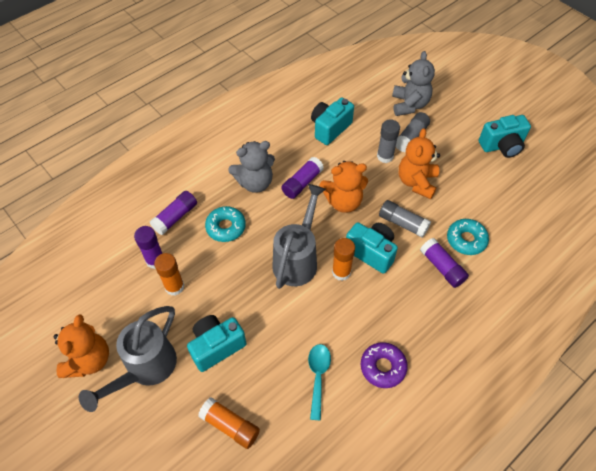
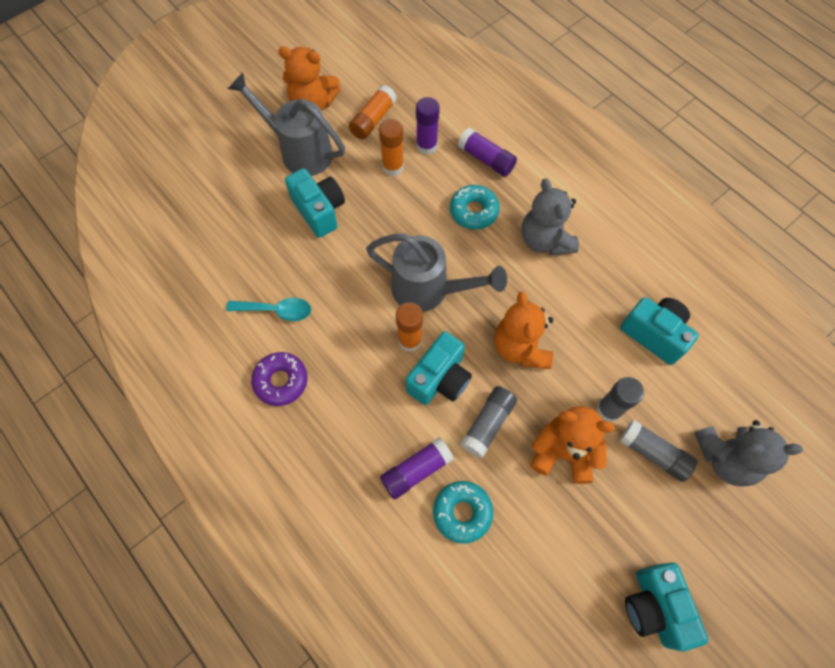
camera: 90 degrees right, 10 degrees up
orange glue stick [198,397,260,449] -> orange glue stick moved to [349,85,397,139]
purple glue stick [281,157,324,199] -> none

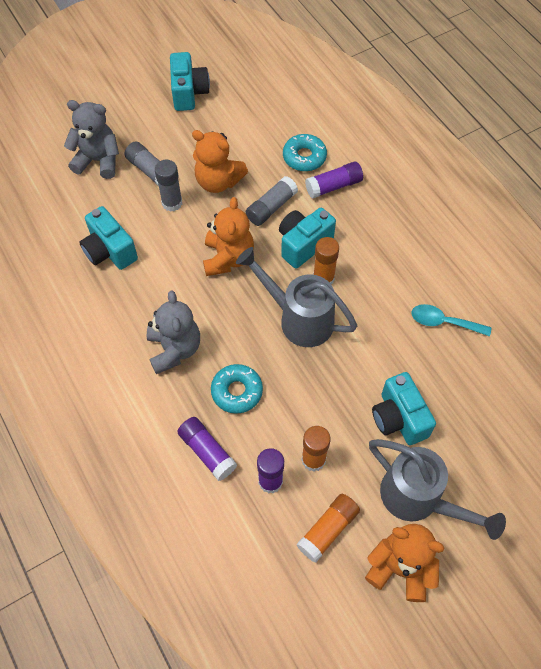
camera: 170 degrees left, 5 degrees down
purple donut [251,352,307,406] -> none

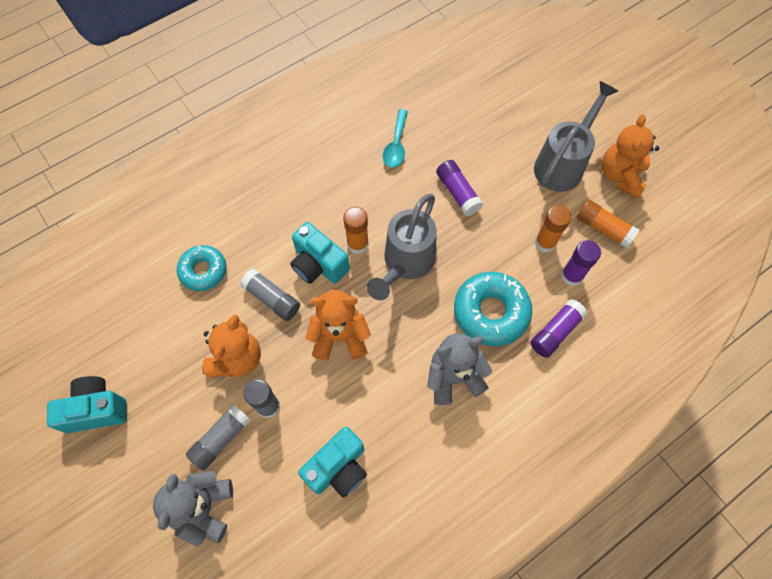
camera: 95 degrees left, 5 degrees up
turquoise donut [211,364,263,414] -> turquoise donut [454,272,532,346], size x1.54
purple glue stick [305,161,363,198] -> purple glue stick moved to [436,160,483,216]
turquoise camera [372,372,436,445] -> none

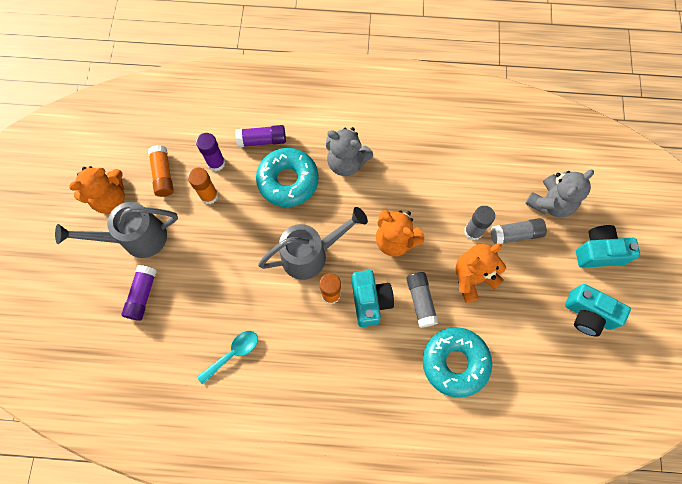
camera: 140 degrees left, 5 degrees up
turquoise donut [177,245,226,291] -> turquoise donut [423,327,492,398], size x1.54
turquoise camera [298,427,367,498] -> turquoise camera moved to [576,225,640,268]
purple glue stick [436,160,483,216] -> purple glue stick moved to [122,265,157,321]

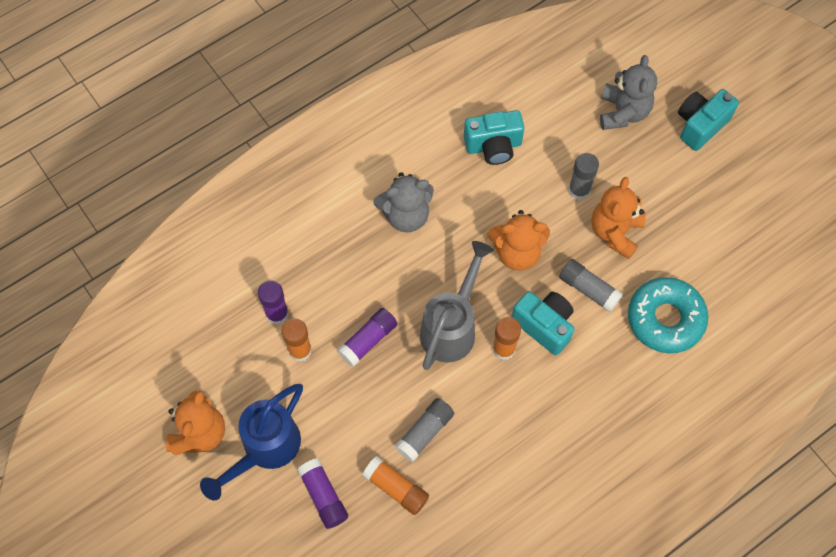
camera: 40 degrees left, 5 degrees down
grey watering can [55,202,178,258] -> blue watering can [200,384,303,500]
orange glue stick [148,145,174,197] -> orange glue stick moved to [362,456,429,515]
turquoise spoon [197,331,258,385] -> none
purple glue stick [235,125,286,147] -> purple glue stick moved to [337,308,397,367]
turquoise donut [256,148,319,207] -> none
grey glue stick [491,218,547,244] -> grey glue stick moved to [395,398,454,462]
turquoise camera [565,284,631,337] -> turquoise camera moved to [464,110,524,165]

